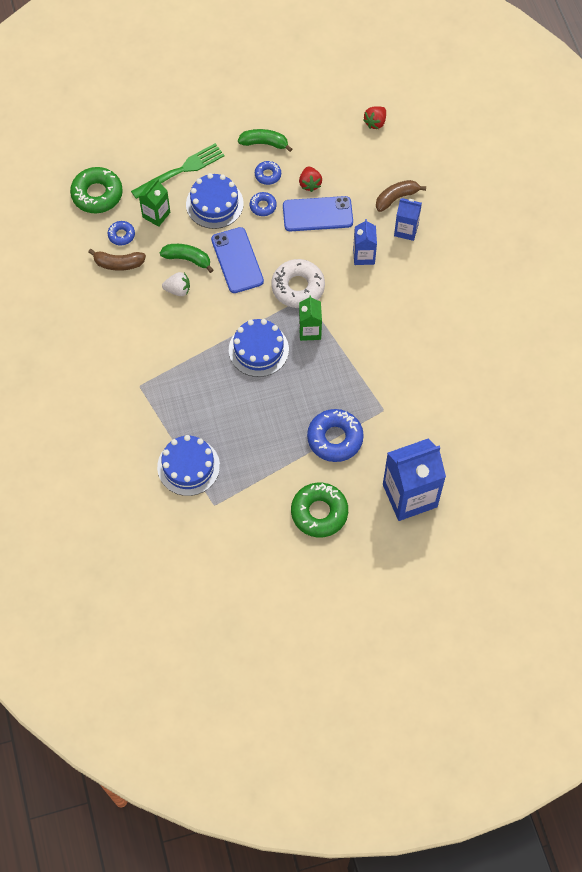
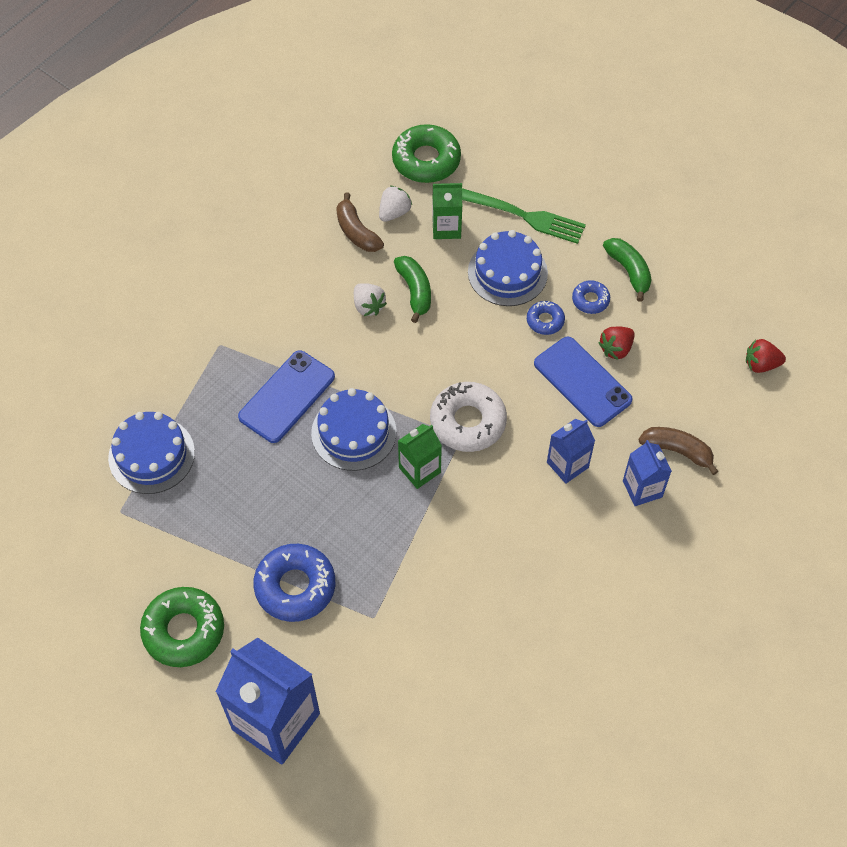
camera: 55 degrees right, 5 degrees down
blue donut [108,221,135,246] -> white strawberry [379,185,412,222]
blue phone [211,227,264,293] -> blue phone moved to [238,350,335,443]

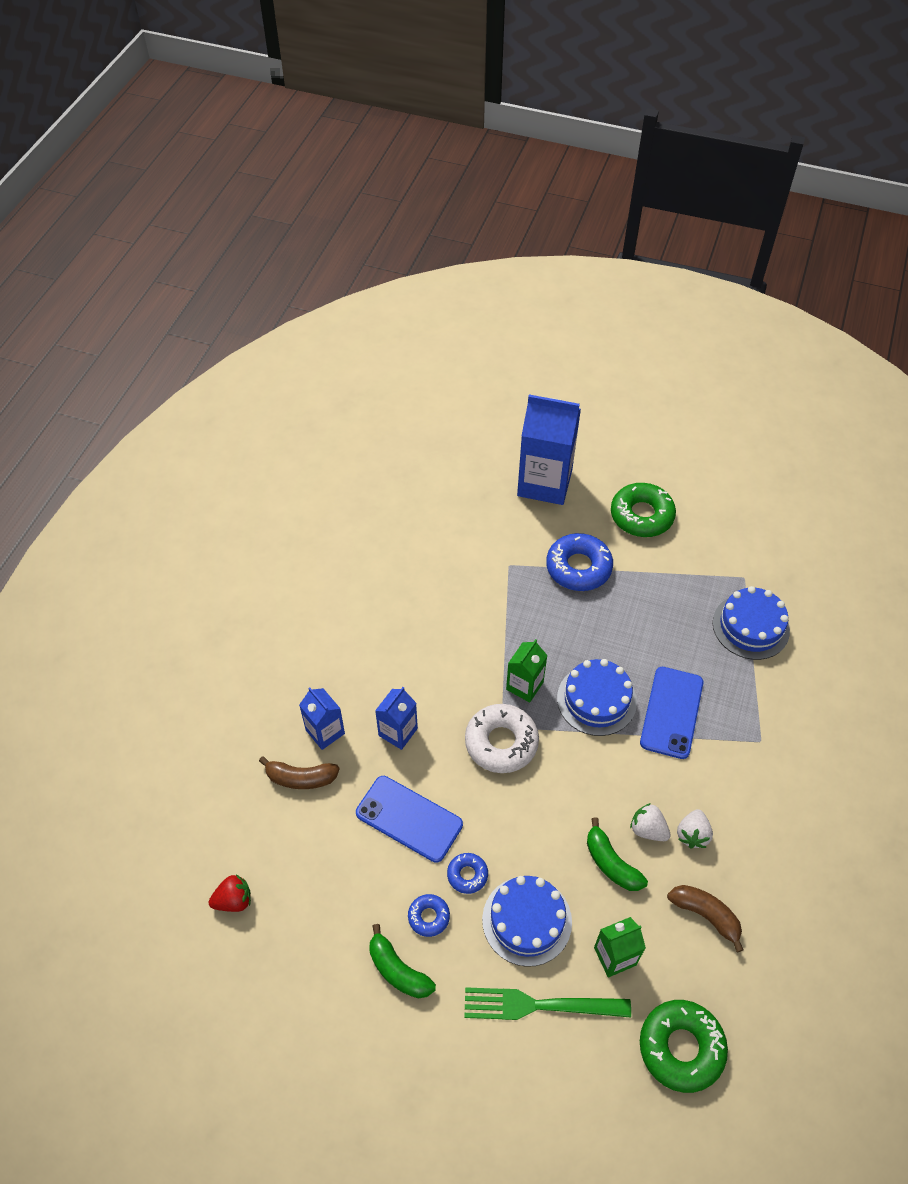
camera: 160 degrees right, 5 degrees down
white strawberry [379,185,412,222] -> white strawberry moved to [677,809,713,848]
red strawberry [598,327,635,360] -> none

